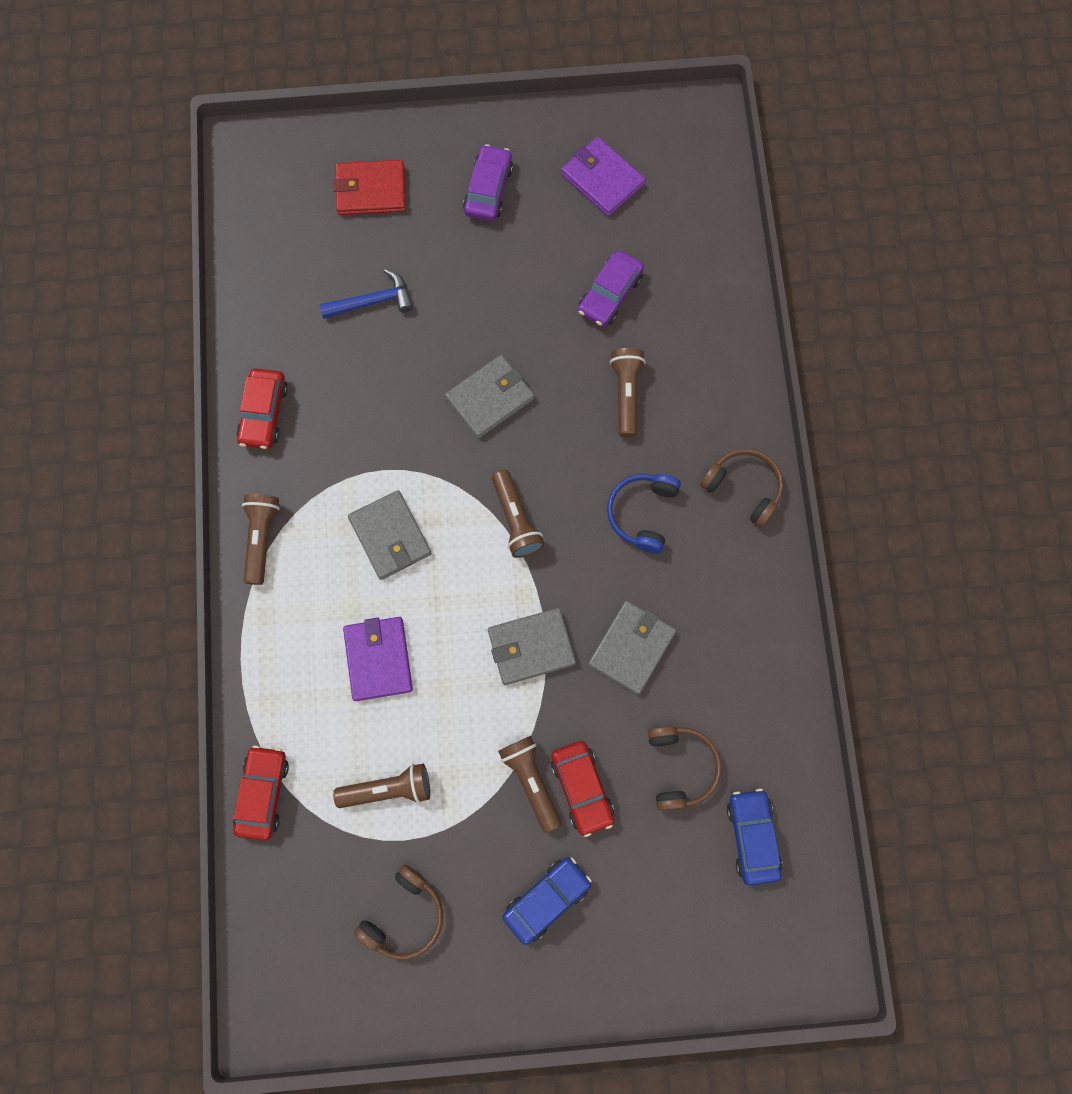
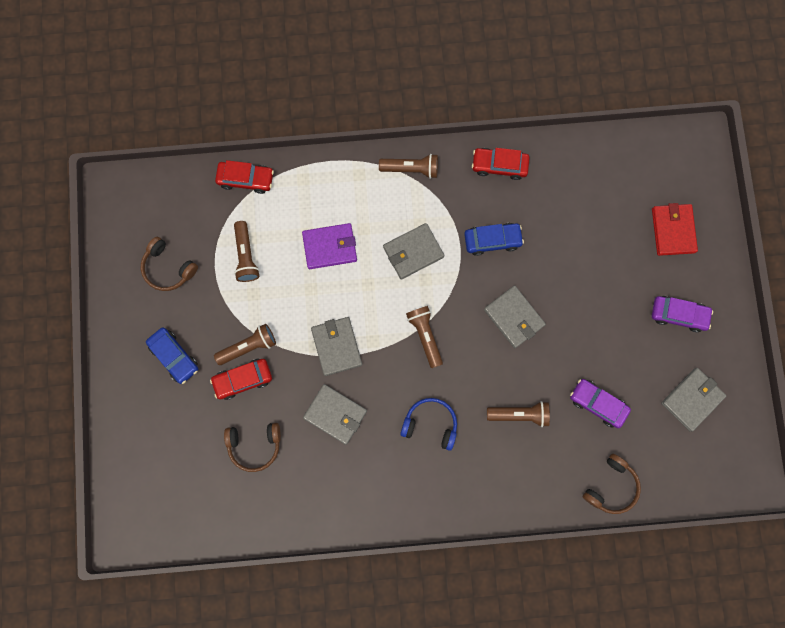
camera: 90 degrees right, 5 degrees up
blue hammer [319,269,413,319] -> none
brown flashlight [492,470,545,558] -> brown flashlight turned 90 degrees clockwise [406,306,443,368]
purple wallet [561,137,645,216] -> grey wallet [661,368,726,432]
brown headphones [700,449,784,527] -> brown headphones moved to [583,454,641,514]
blue car [727,789,782,885] -> blue car moved to [464,223,524,256]

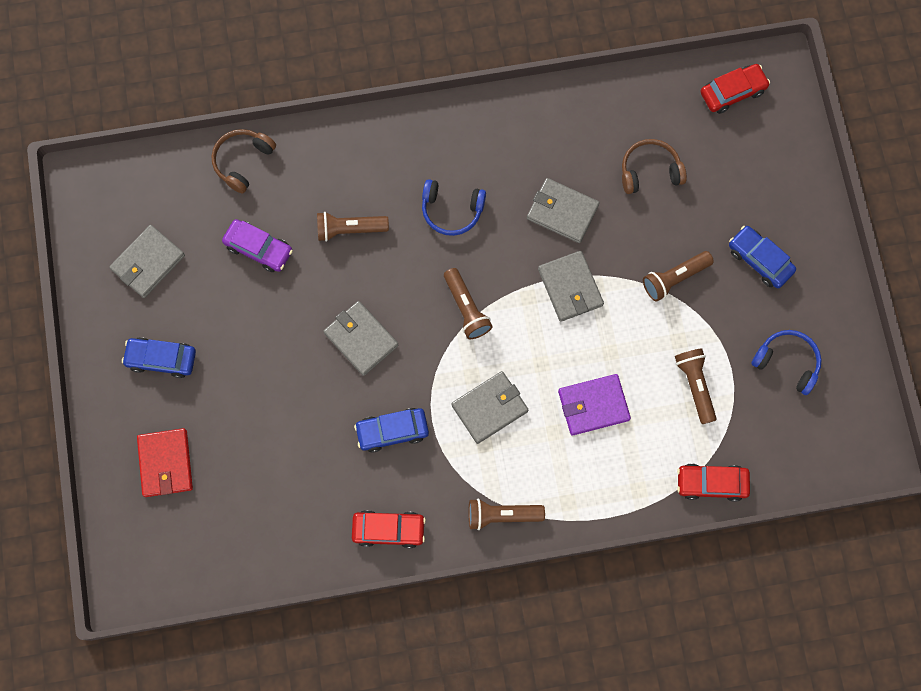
camera: 175 degrees right, 5 degrees down
brown headphones [141,237,198,291] -> blue headphones [751,330,821,395]
red car [210,359,272,400] -> red car moved to [701,64,770,114]
purple car [652,296,713,332] -> blue car [122,337,196,378]

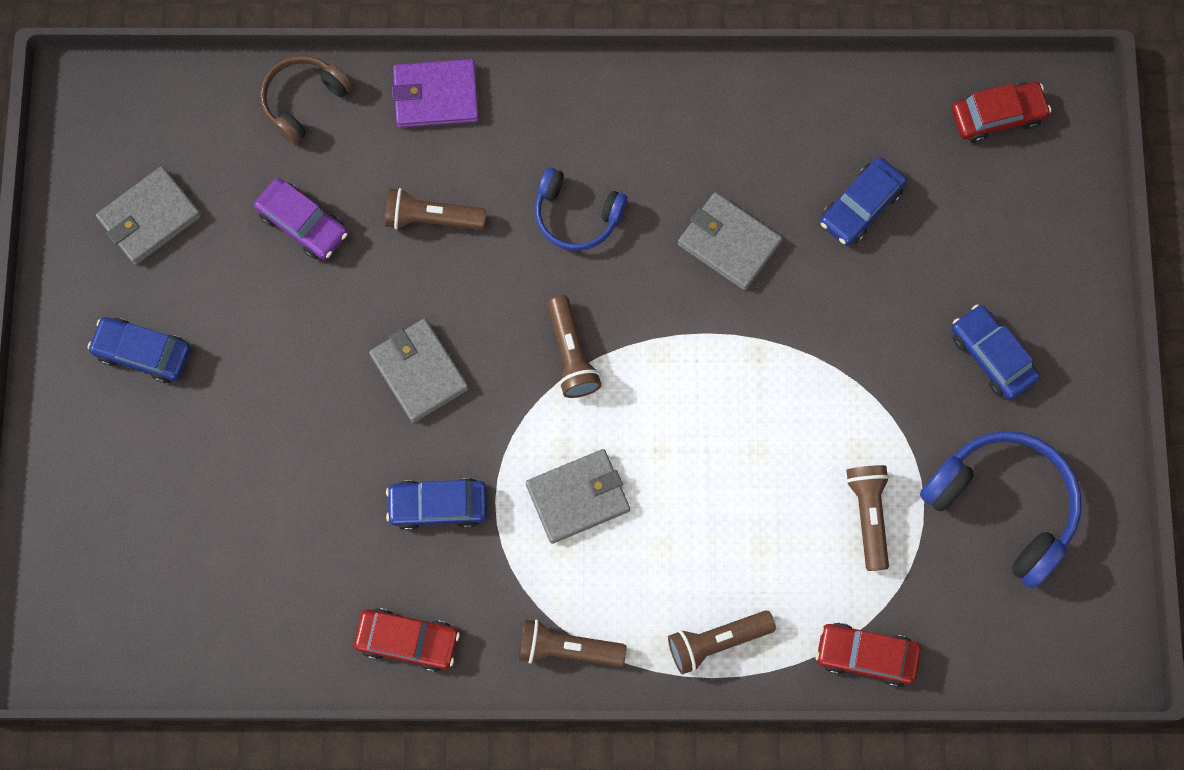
camera: 10 degrees right, 0 degrees up
red wallet [137,428,193,497] -> none
grey wallet [538,251,604,322] -> none
purple wallet [558,374,631,436] -> purple wallet moved to [392,59,479,128]
brown headphones [622,139,687,194] -> blue car [820,157,907,246]
brown flashlight [643,251,714,302] -> brown flashlight moved to [668,610,776,674]
blue headphones [751,330,821,395] -> blue headphones [920,431,1081,588], size x1.62

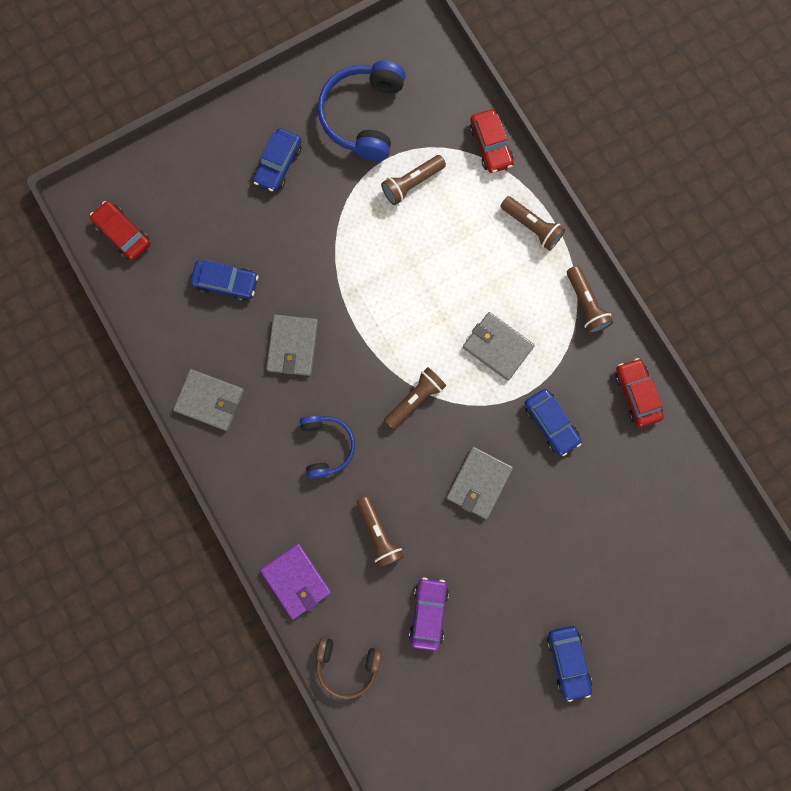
camera: 120 degrees left, 5 degrees up
grey wallet [96,166,201,265] -> grey wallet moved to [173,369,244,431]

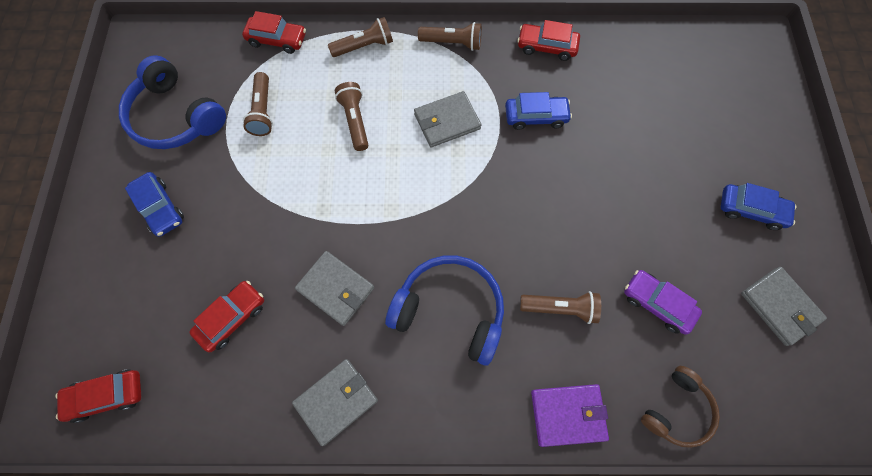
camera: 60 degrees left, 10 degrees down
blue car [190,260,258,301] -> red car [189,281,264,352]
blue headphones [300,415,355,479] -> blue headphones [385,255,504,365], size x1.62
brown flashlight [384,367,446,429] -> brown flashlight moved to [335,82,368,151]
grey wallet [446,447,513,519] -> grey wallet moved to [741,267,827,346]

